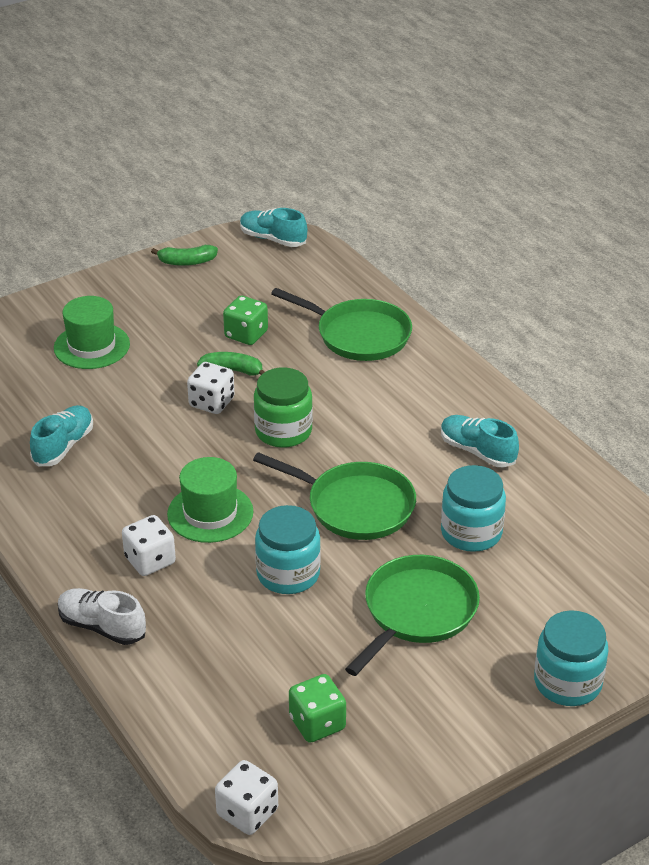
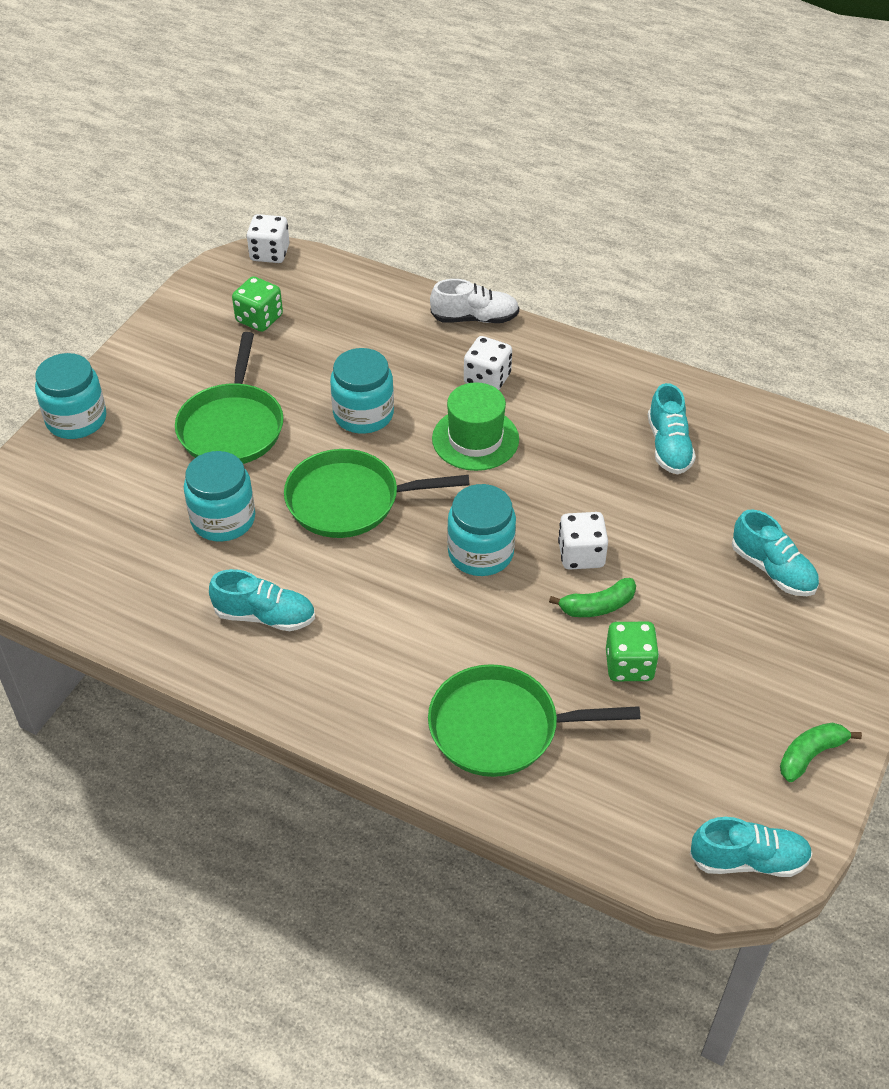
camera: 150 degrees right, 10 degrees up
green hat [54,296,130,369] -> turquoise shoe [732,509,819,596]
green jar [254,367,313,448] -> turquoise jar [447,484,516,576]

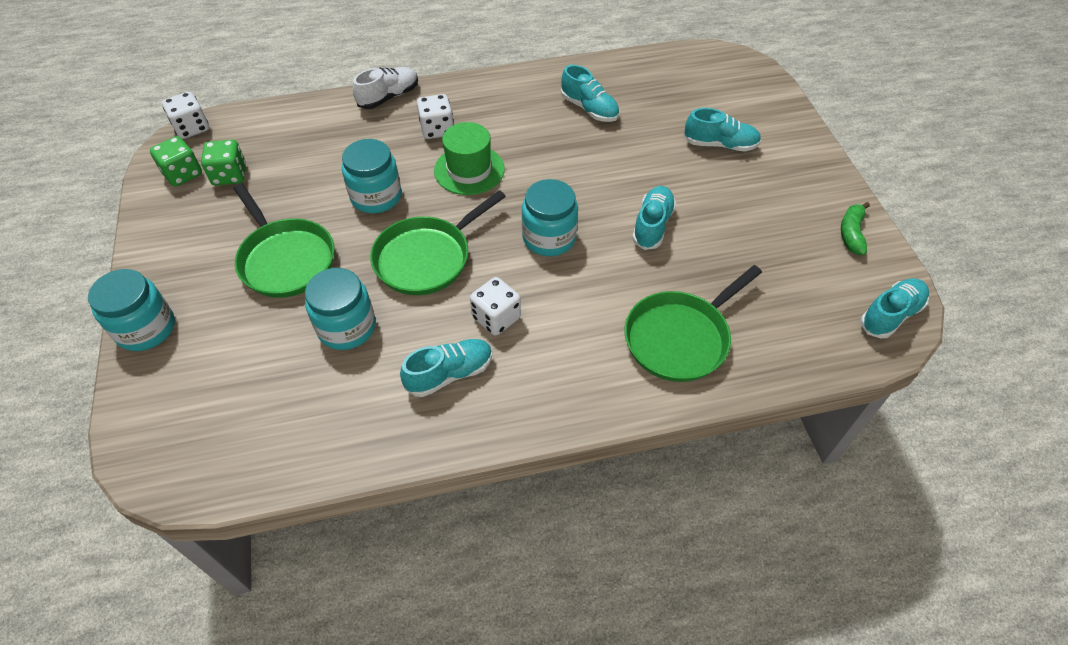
camera: 40 degrees left, 5 degrees up
green banana [549,578,636,617] -> turquoise shoe [632,186,676,250]
white dice [558,512,608,570] -> white dice moved to [470,277,521,336]
green dice [606,622,659,681] -> green dice moved to [150,136,202,187]

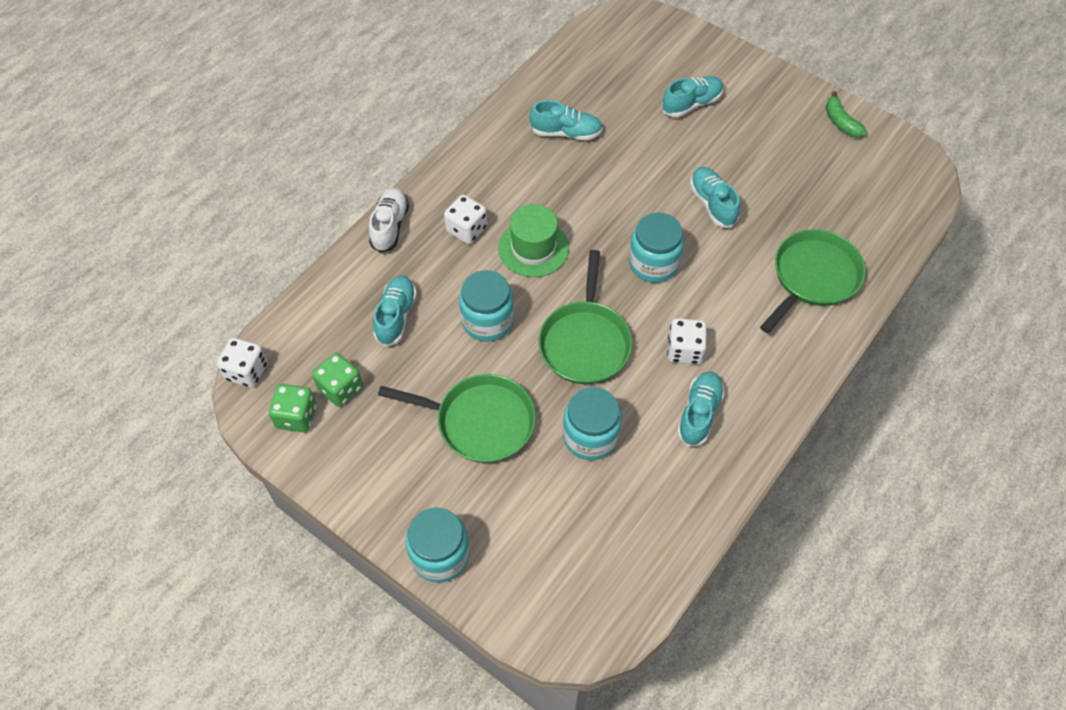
camera: 40 degrees left, 5 degrees up
green pan [625,265,762,382] -> green pan turned 150 degrees counterclockwise [760,229,866,333]
turquoise shoe [860,278,929,338] -> turquoise shoe moved to [373,275,417,347]

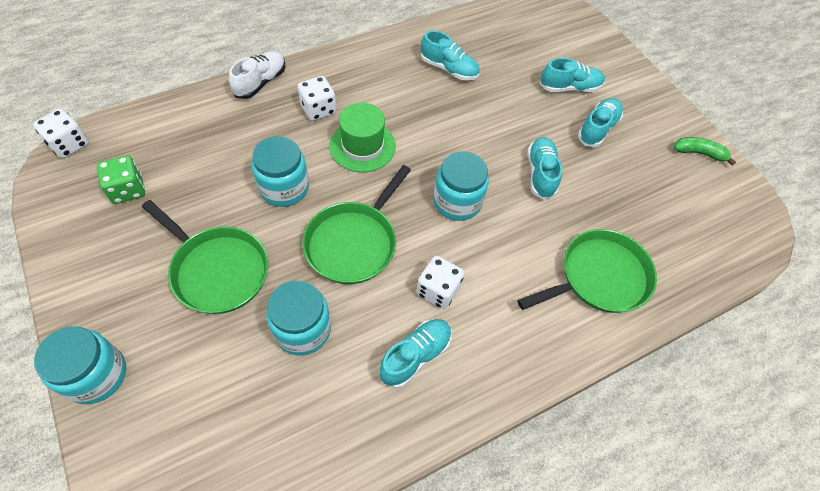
camera: 20 degrees right, 0 degrees up
green dice [269,384,316,433] -> none
turquoise shoe [373,275,417,347] -> turquoise shoe moved to [578,98,623,147]
green banana [826,91,867,138] -> green banana turned 105 degrees clockwise [674,137,736,166]

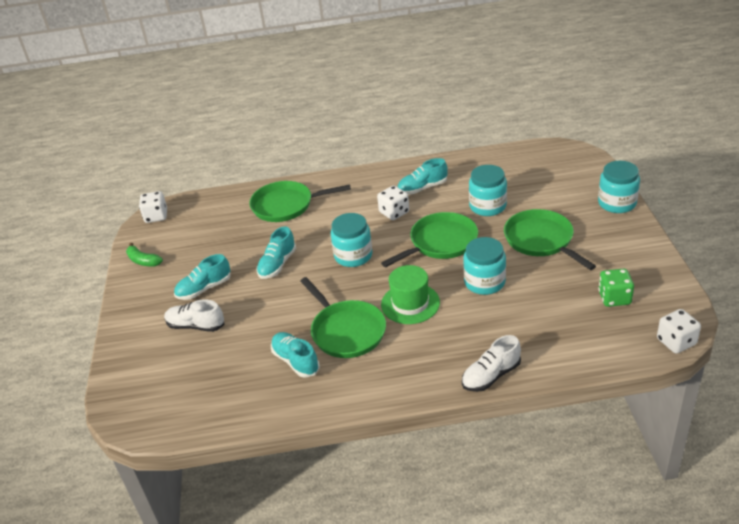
camera: 150 degrees left, 20 degrees down
white dice [298,76,336,121] -> white dice moved to [139,191,167,223]
turquoise shoe [540,58,605,92] -> white shoe [164,300,225,332]
none -> green pan [300,277,386,358]

